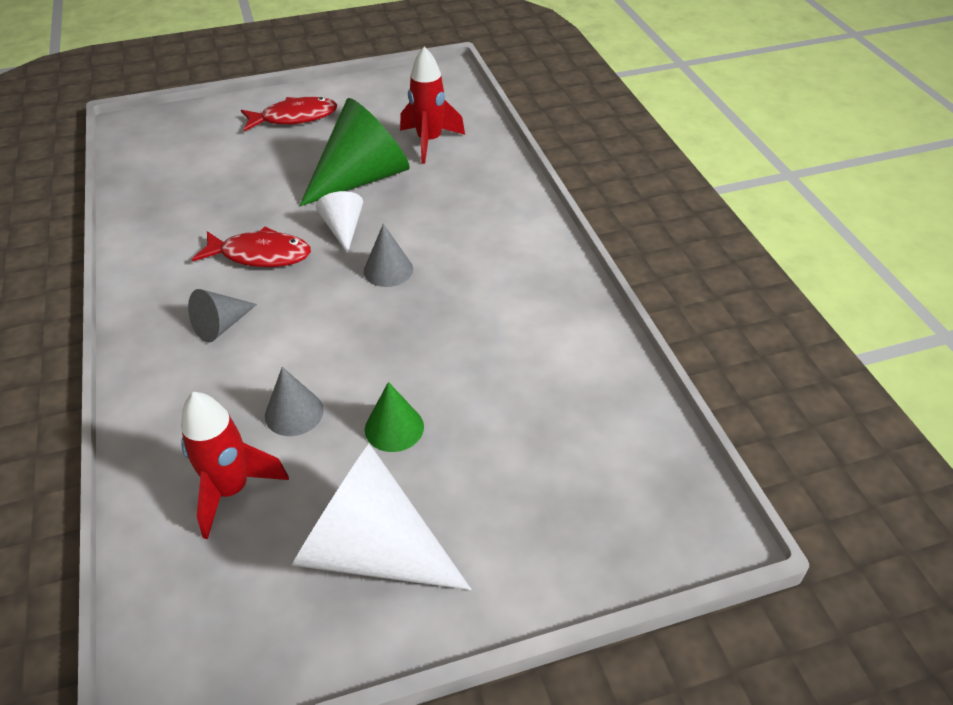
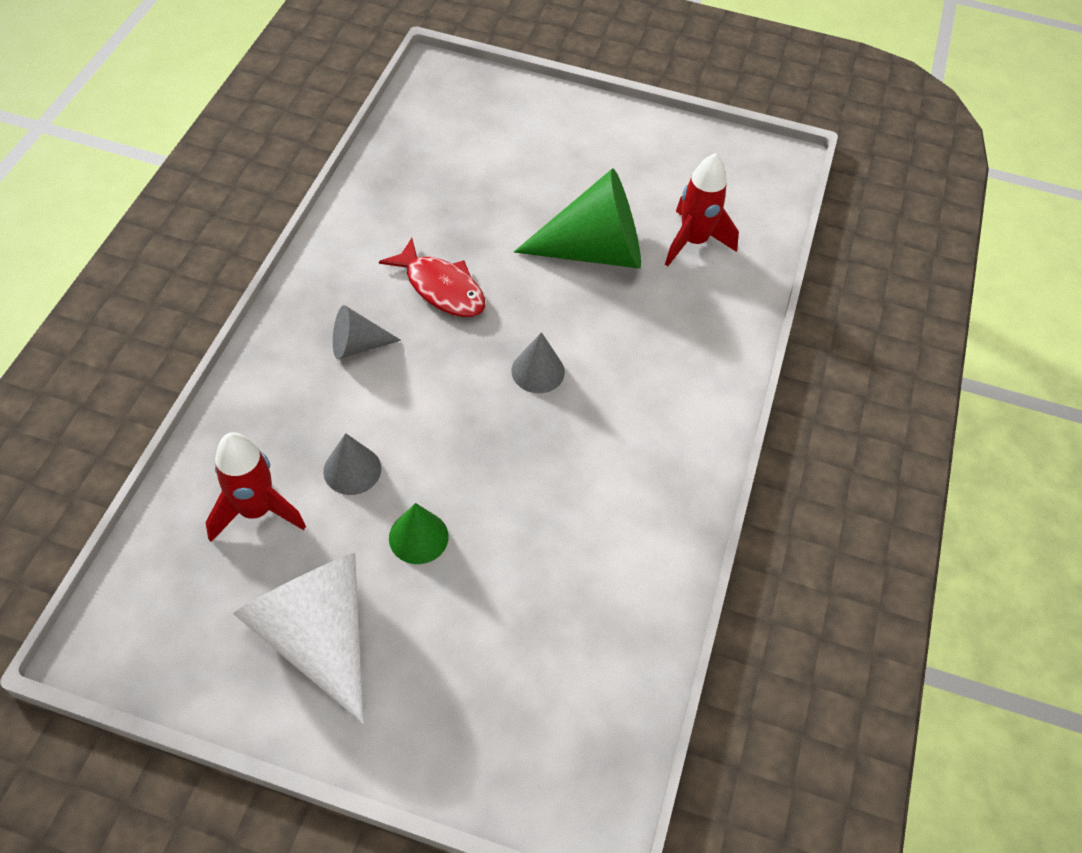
camera: 30 degrees right, 10 degrees up
red fish [241,97,337,132] -> none
white cone [316,191,363,254] -> none

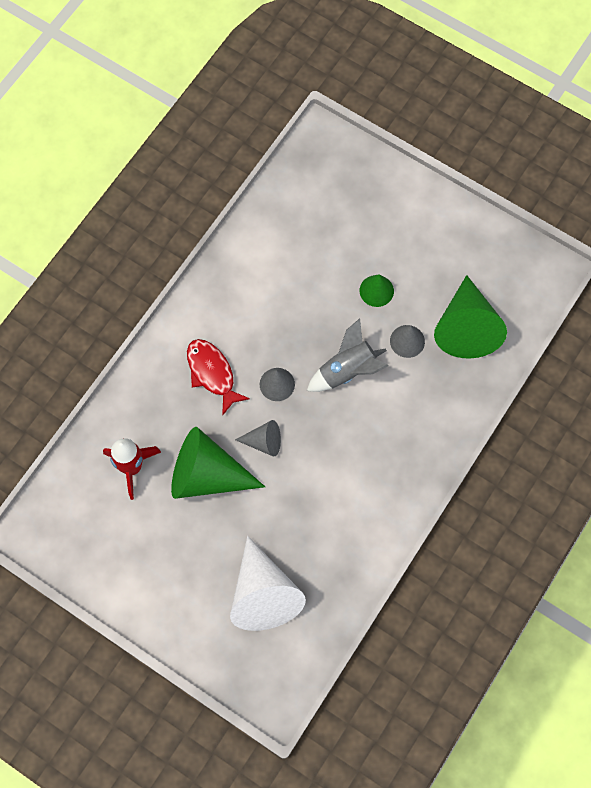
camera: 160 degrees left, 15 degrees up
red rocket [205,432,306,542] -> green cone [434,275,507,359]
white cone [233,553,364,724] -> white cone moved to [230,536,306,631]
grey cone [333,305,401,359] -> grey cone moved to [235,420,281,457]
red fish [379,238,485,317] -> red fish moved to [187,339,250,416]
none -> grey rocket [307,318,388,392]

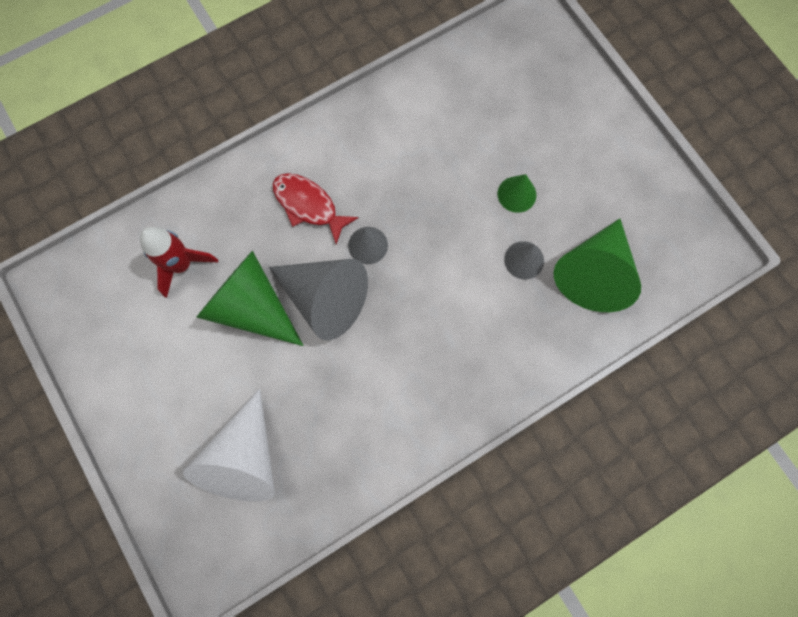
camera: 25 degrees right, 5 degrees up
red fish [187,339,250,416] -> red fish turned 45 degrees counterclockwise [273,173,358,244]
grey cone [235,420,281,457] -> grey cone [269,259,368,340], size x2.01
grey rocket [307,318,388,392] -> none

